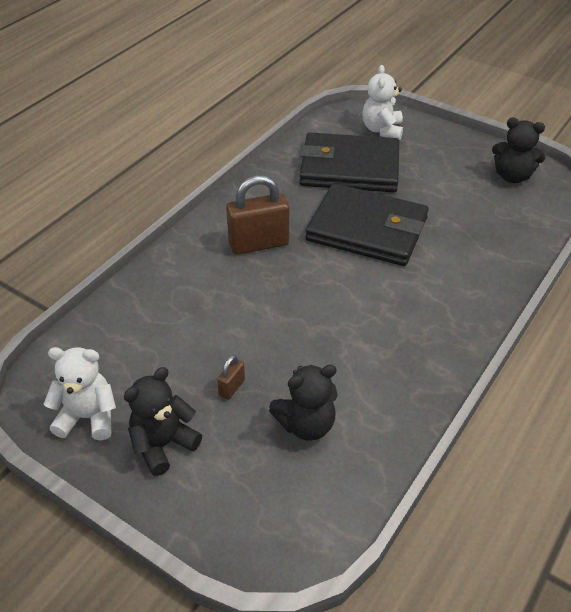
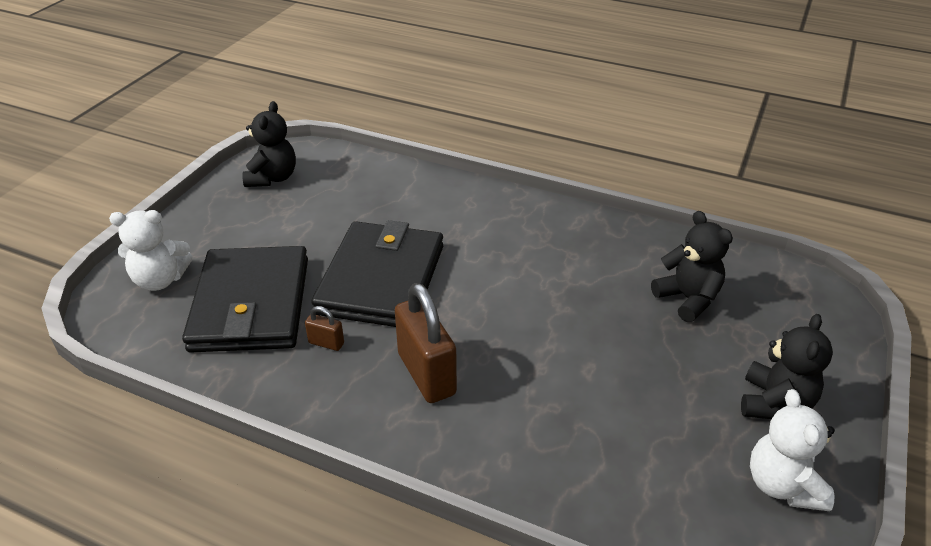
camera: 100 degrees left, 5 degrees down
black teddy bear [124,367,202,476] -> black teddy bear turned 105 degrees counterclockwise [741,314,833,419]
brown padlock [217,355,245,400] -> brown padlock moved to [305,306,344,351]

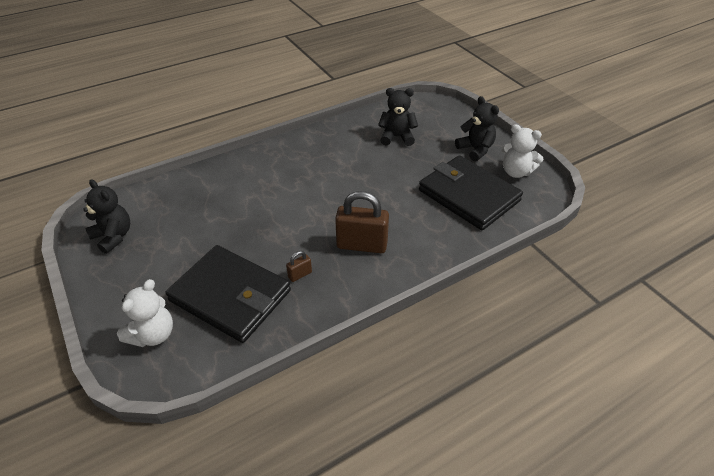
camera: 55 degrees left, 5 degrees up
black wallet [311,220,443,327] -> black wallet moved to [419,155,523,230]

